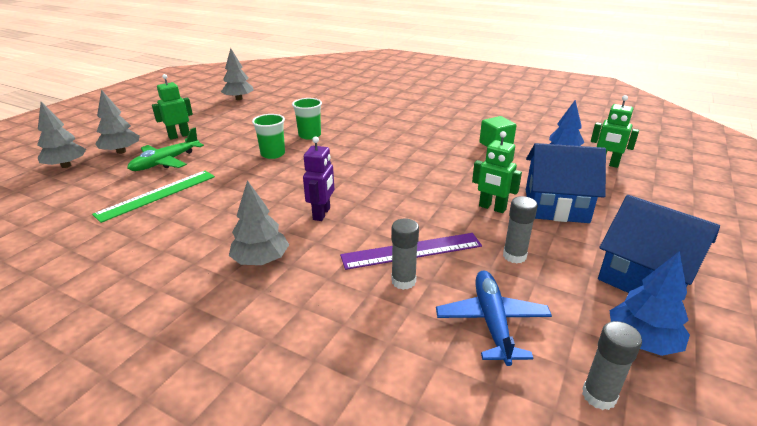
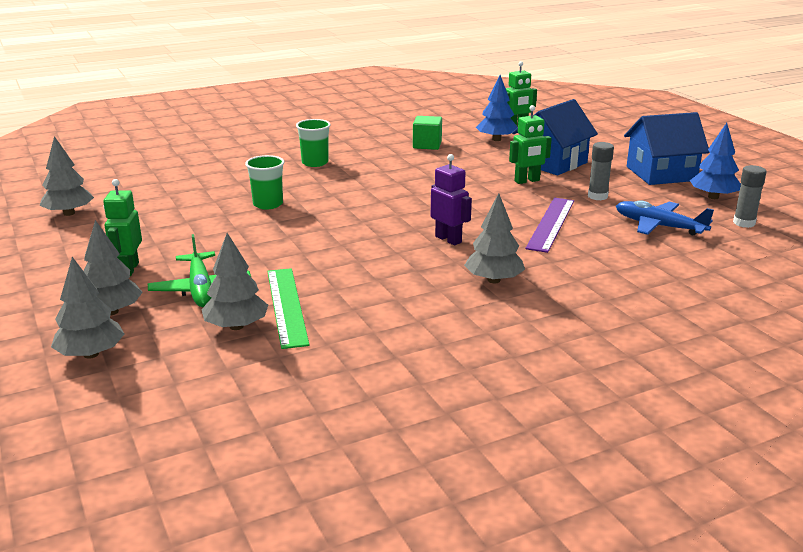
camera: 55 degrees left, 5 degrees down
green cup [252,114,285,159] -> green cup moved to [296,119,331,167]
grey glue stick [391,218,419,290] -> none
none -> grey tree [202,233,268,330]

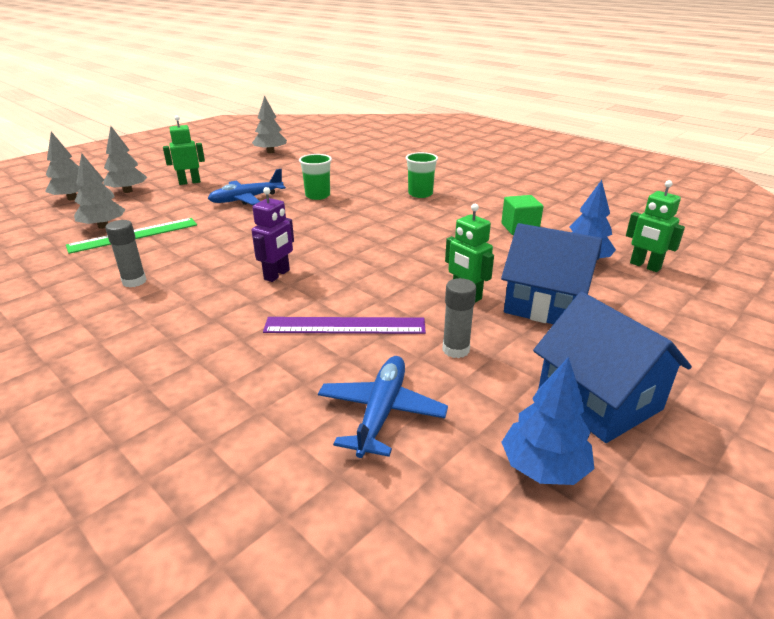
camera: 70 degrees right, 5 degrees up
green plane [148,234,251,307] -> none
grey tree [464,193,525,283] -> none
grey glue stick [733,165,767,228] -> grey glue stick moved to [105,220,147,288]
none -> blue plane [208,169,286,205]

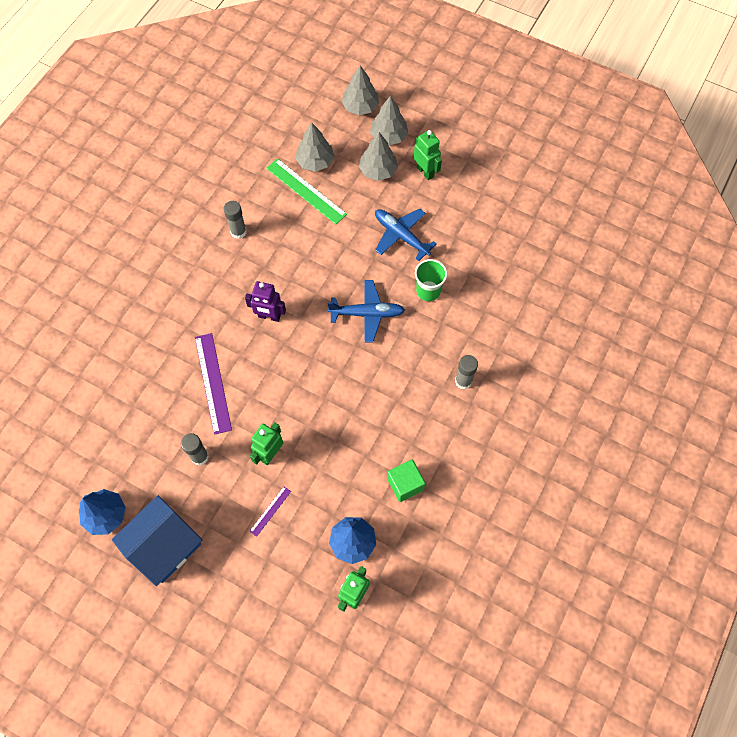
camera: 75 degrees right, 35 degrees up
grey tree [252,95,287,153] -> grey tree moved to [359,132,398,181]
blue plane [318,356,448,458] -> blue plane moved to [327,280,405,342]
green cup [406,152,438,198] -> grey glue stick [455,355,478,389]
blue house [501,223,602,324] -> purple ruler [250,486,291,537]

